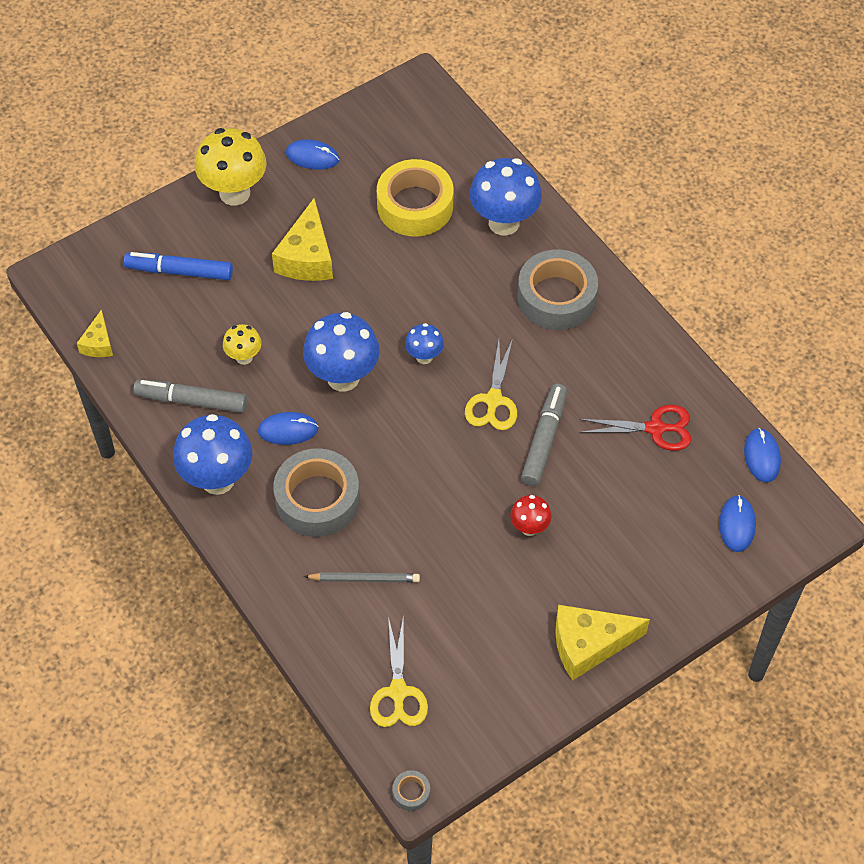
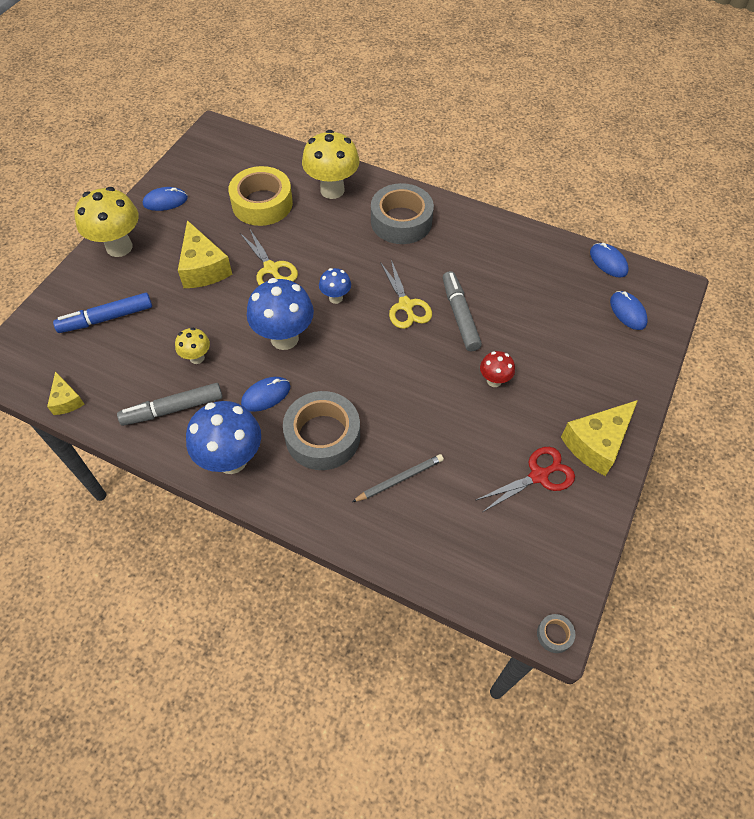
camera: 30 degrees left, 0 degrees up
yellow scissors [370,614,428,727] -> yellow scissors moved to [240,228,298,286]
blue mushroom [470,158,542,236] -> yellow mushroom [302,130,359,199]
red scissors [579,405,691,451] -> red scissors moved to [476,447,575,512]

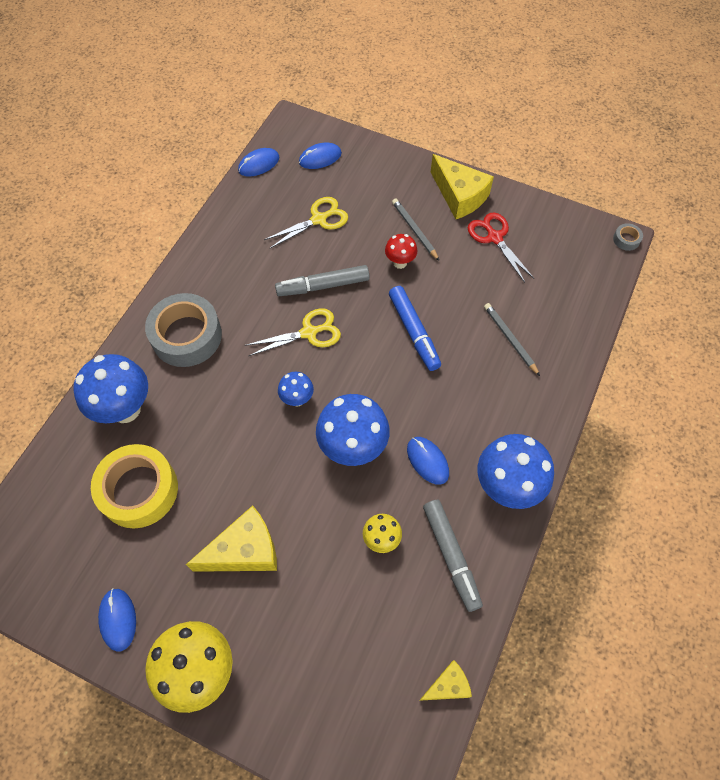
camera: 90 degrees left, 5 degrees up
blue marker [53,293,152,333] -> blue marker moved to [389,286,441,371]
yellow scissors [240,228,298,286] -> yellow scissors moved to [264,197,348,249]
grey tape [283,391,360,470] -> none
yellow mushroom [302,130,359,199] -> blue mushroom [73,354,148,423]
none -> grey pencil [392,198,439,261]

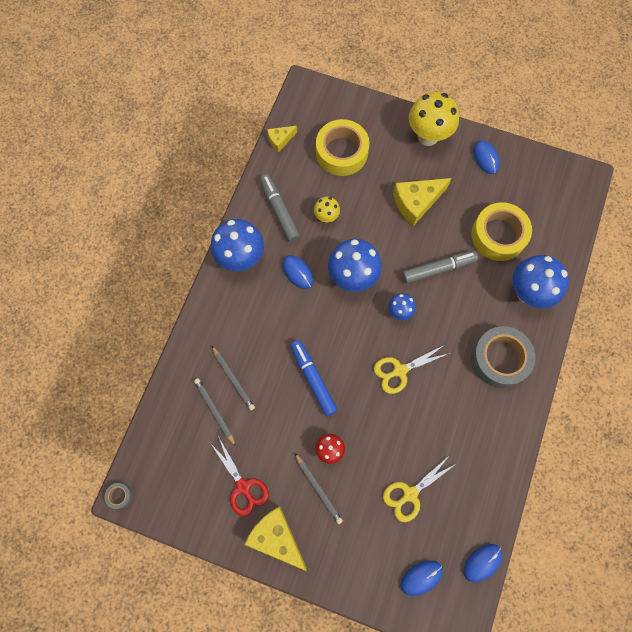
camera: 175 degrees right, 10 degrees up
grey marker [275,265,370,296] -> grey marker moved to [402,251,478,284]
none -> grey pencil [194,378,236,447]
none -> yellow tape [316,119,369,176]

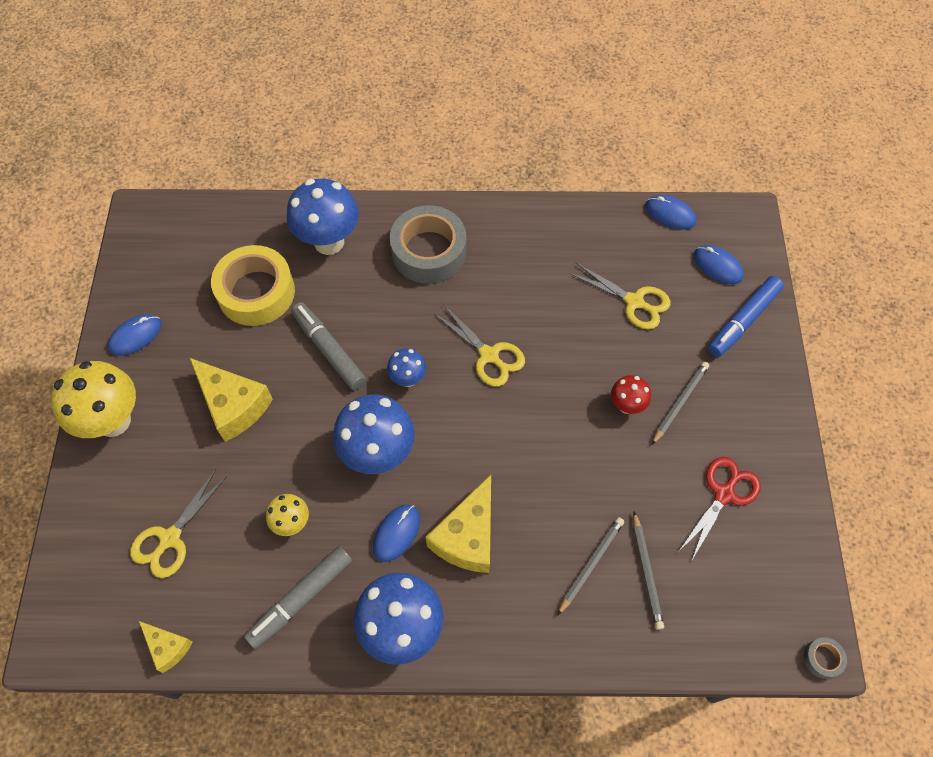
camera: 110 degrees left, 10 degrees down
grey pencil [194,378,236,447] -> grey pencil turned 45 degrees counterclockwise [633,512,664,630]
yellow cheese [244,507,307,571] -> yellow cheese moved to [426,475,491,573]
blue marker [290,340,338,416] -> blue marker moved to [708,276,784,357]
yellow tape [316,119,369,176] -> yellow scissors [130,469,227,578]

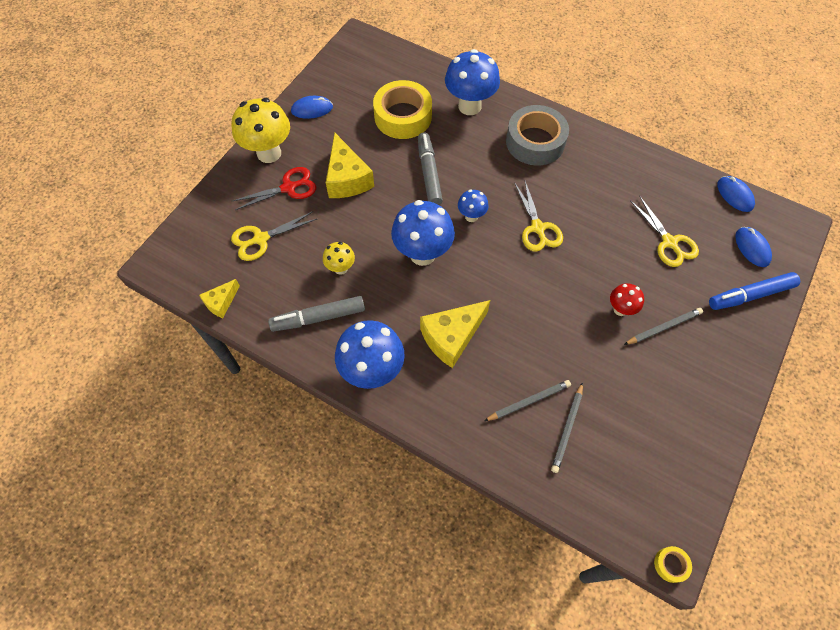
camera: 30 degrees right, 0 degrees up
yellow cheese [139,621,193,673] -> yellow cheese turned 60 degrees clockwise [199,279,240,318]
blue mouse [373,505,420,562] -> none
red scissors [679,457,761,560] -> red scissors moved to [233,167,316,210]
grey tape [804,637,847,679] -> yellow tape [654,546,692,583]

